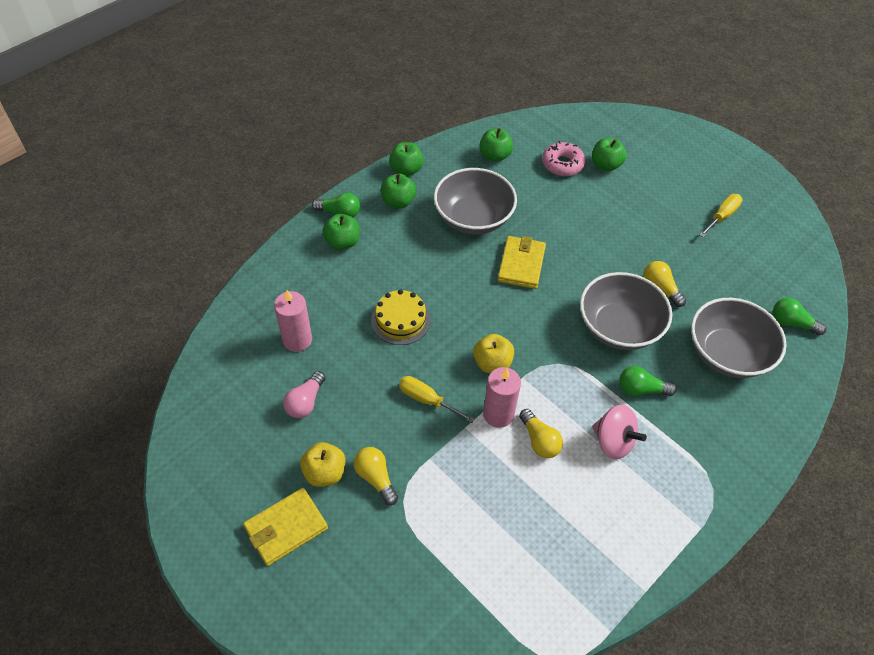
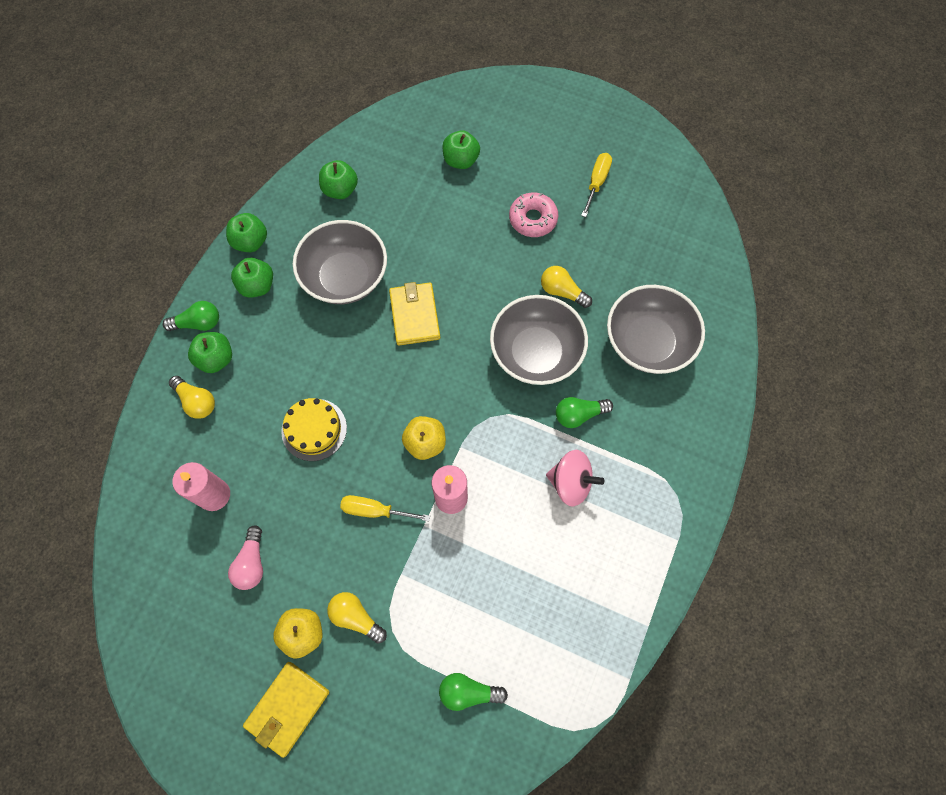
camera: 20 degrees left, 15 degrees up
yellow light bulb [519,409,563,458] -> yellow light bulb moved to [169,376,215,419]
pink donut [542,141,585,176] -> pink donut moved to [509,193,558,237]
green light bulb [773,298,826,335] -> green light bulb moved to [439,673,508,711]

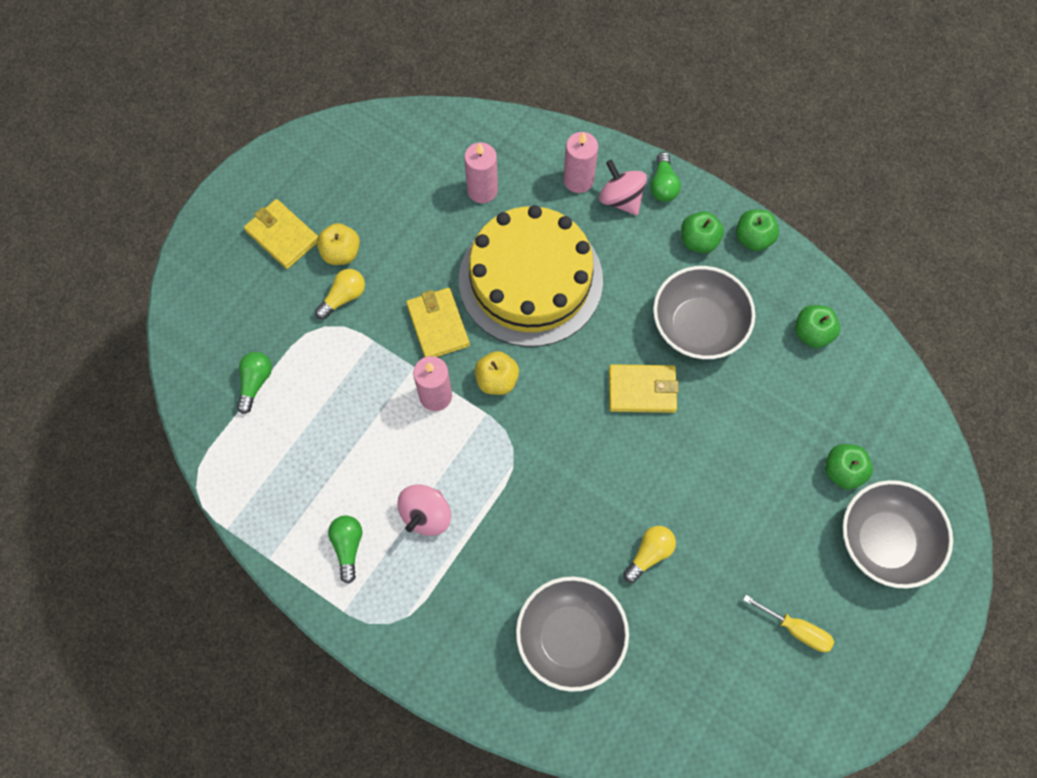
camera: 100 degrees right, 0 degrees up
yellow light bulb [169,376,215,419] -> pink candle [564,132,598,193]
green apple [188,332,232,373] -> pink spinning top [599,160,647,215]
pink light bulb [228,525,263,590] -> none
yellow cake [281,398,347,461] -> yellow cake [459,205,603,347], size x2.22
yellow screwdriver [340,495,430,521] -> yellow wallet [406,288,470,357]
grey bowl [490,295,588,385] -> grey bowl moved to [843,480,953,589]
pink donut [509,193,558,237] -> none
green light bulb [556,397,613,428] -> green light bulb moved to [328,515,362,584]

